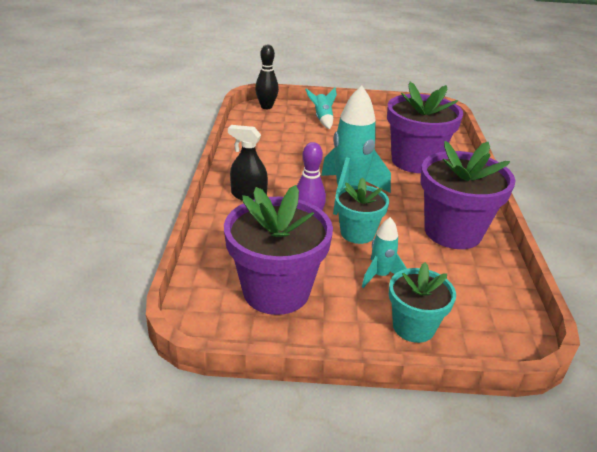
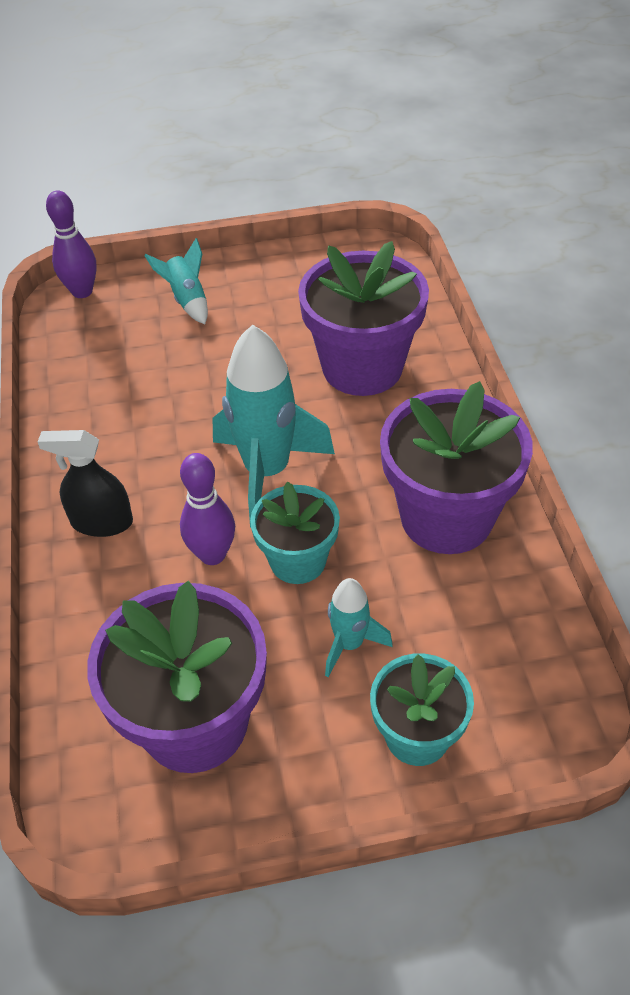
camera: 10 degrees left, 15 degrees up
black bowling pin [255,45,279,109] -> purple bowling pin [46,190,97,298]

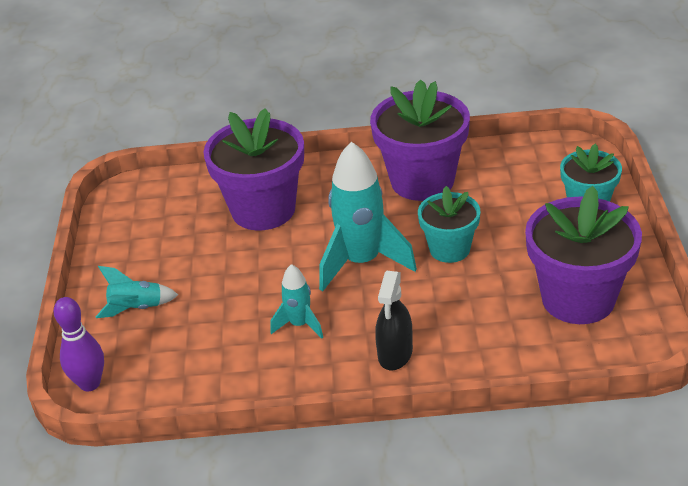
camera: 80 degrees left, 10 degrees down
purple bowling pin [180,453,235,565] -> none
turquoise rocket [325,578,393,677] -> turquoise rocket moved to [270,264,323,339]

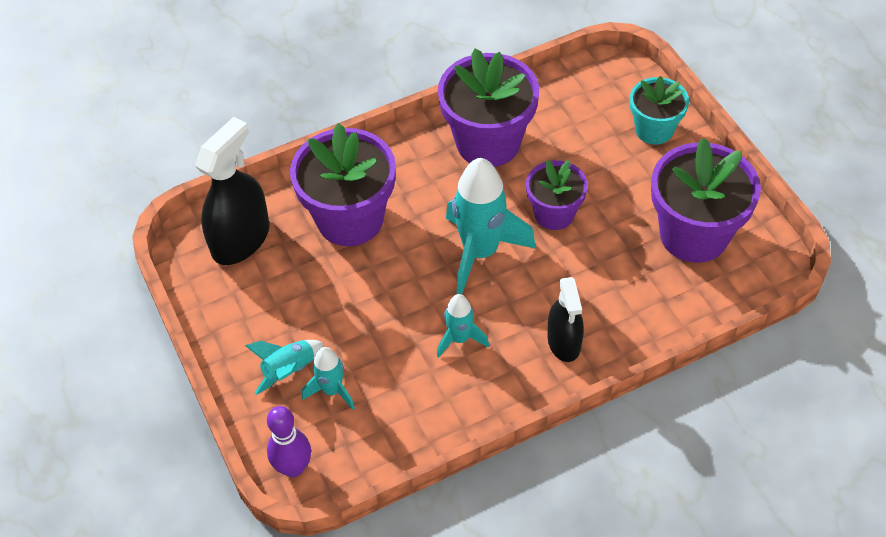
camera: 25 degrees left, 15 degrees up
turquoise flower pot [418,186,481,263] -> purple flower pot [526,160,588,230]
none -> black spray bottle [195,117,270,265]
none -> turquoise rocket [302,347,355,410]

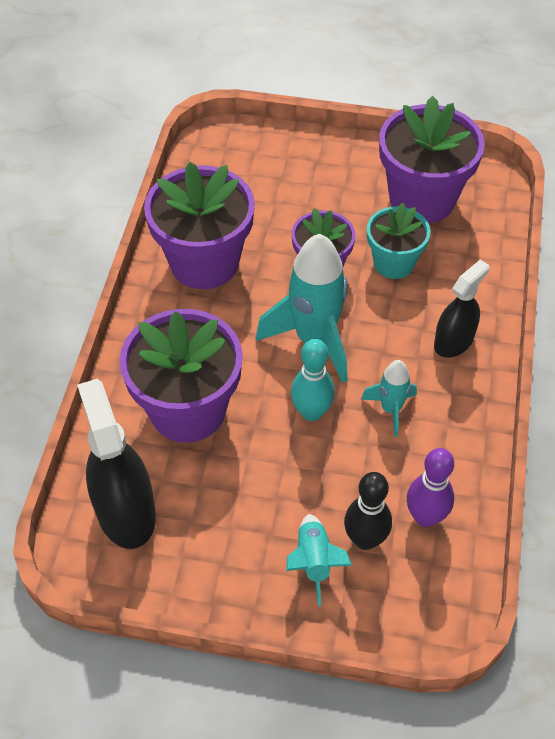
camera: 55 degrees left, 0 degrees up
purple bowling pin [267,406,311,477] -> purple bowling pin moved to [407,448,454,527]
turquoise rocket [302,347,355,410] -> black bowling pin [344,472,392,550]
black spray bottle [548,277,584,362] -> black spray bottle turned 75 degrees counterclockwise [434,260,489,358]
turquoise flower pot [630,76,689,145] -> turquoise flower pot moved to [367,203,431,279]
none -> turquoise bowling pin [291,339,335,421]

